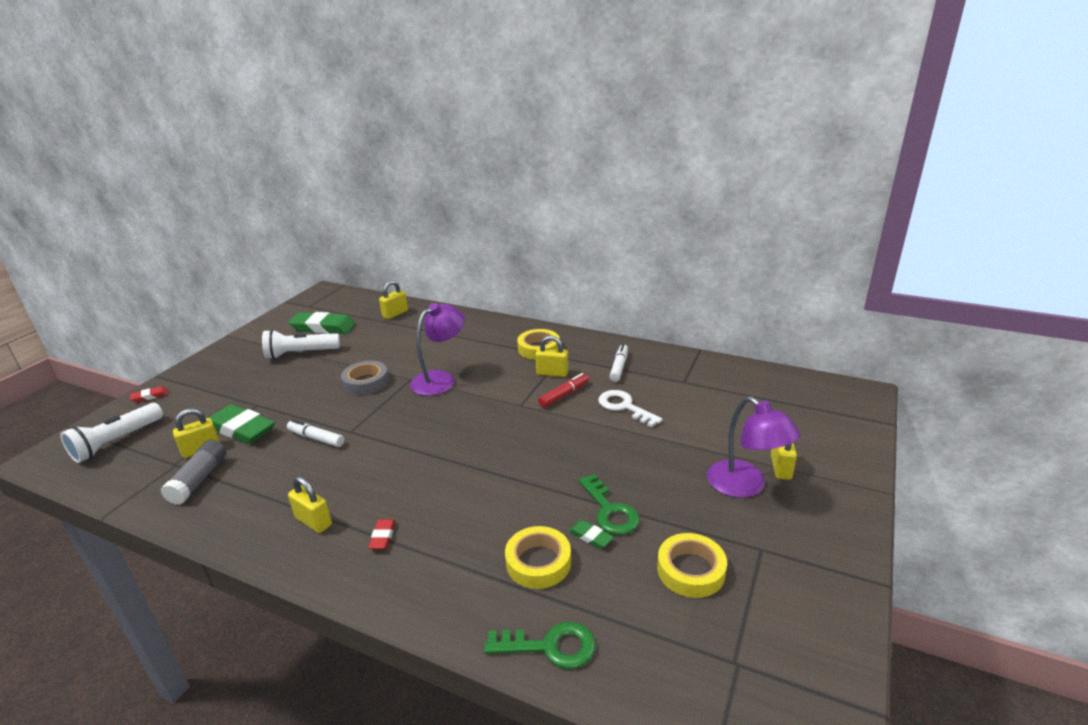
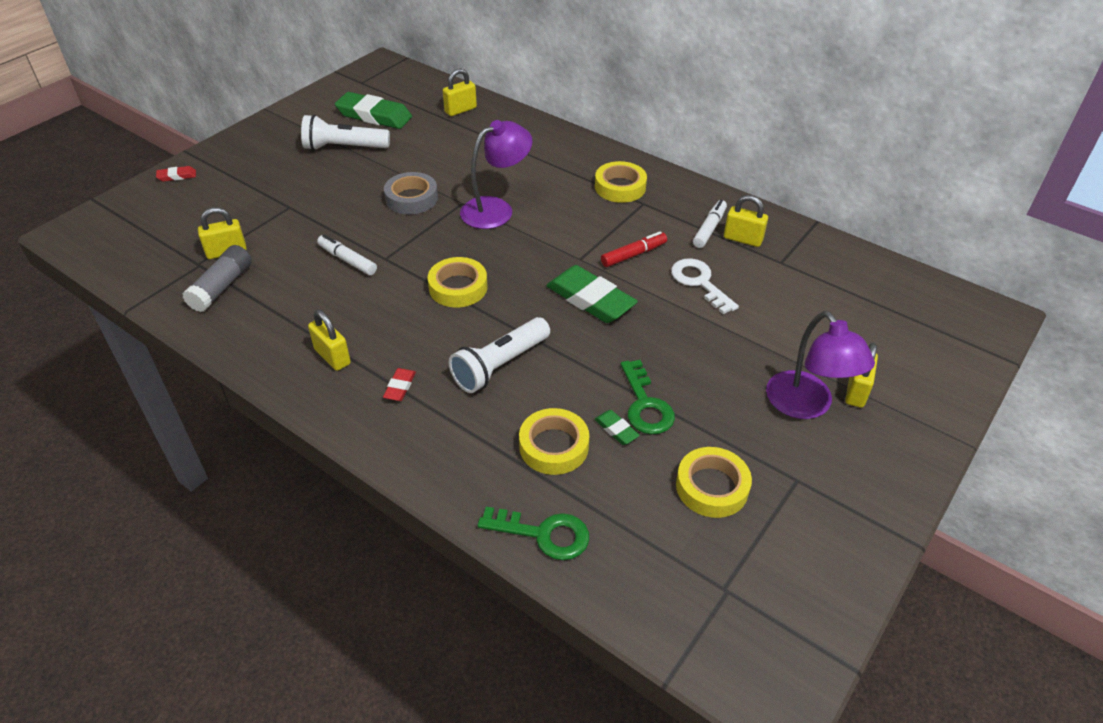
camera: 10 degrees right, 15 degrees up
white flashlight [60,403,163,463] -> white flashlight moved to [449,317,550,393]
green eraser [208,404,275,444] -> green eraser moved to [546,265,638,323]
yellow padlock [535,336,569,377] -> yellow padlock moved to [724,195,768,247]
none -> yellow tape [428,257,487,308]

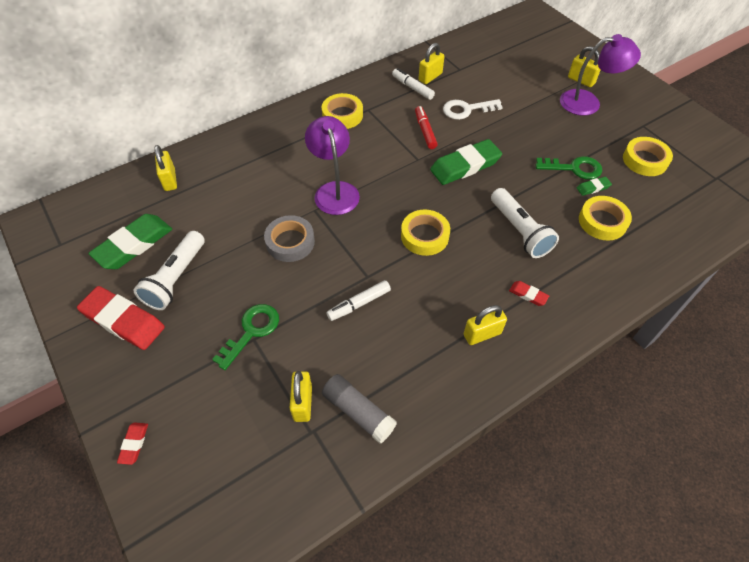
camera: 70 degrees left, 10 degrees up
green key [478,507,589,560] -> green key moved to [212,304,279,370]
none -> red eraser [77,286,165,350]

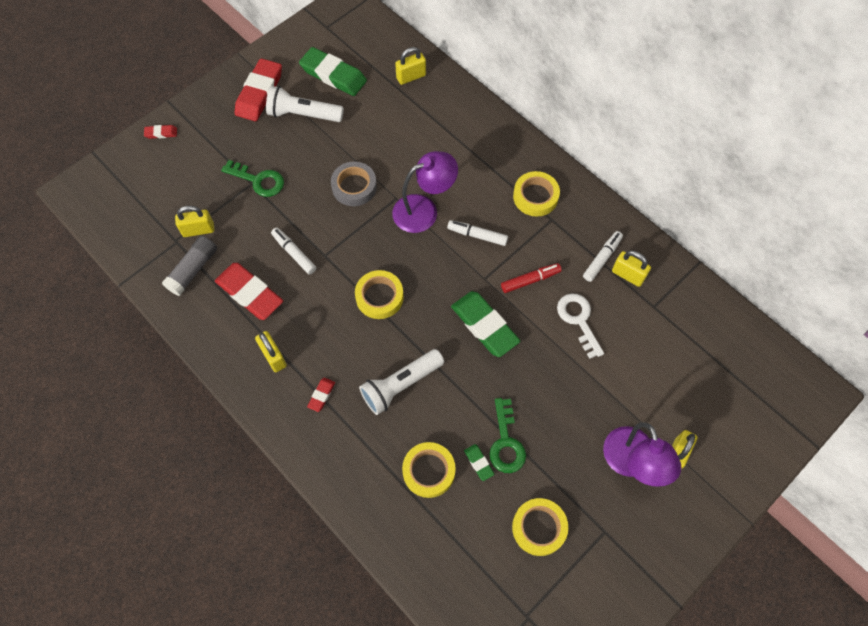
camera: 80 degrees right, 10 degrees up
none -> red eraser [215,263,283,320]
none -> white marker [447,220,508,246]

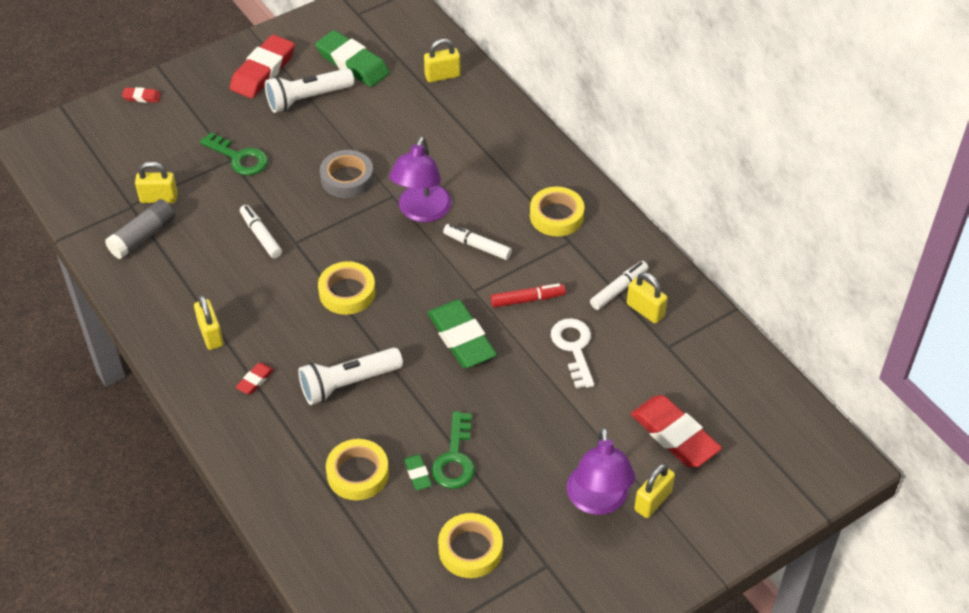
camera: 10 degrees right, 15 degrees down
red eraser [215,263,283,320] -> red eraser moved to [631,395,722,467]
white flashlight [266,86,344,122] -> white flashlight turned 45 degrees counterclockwise [265,68,354,113]
purple lamp [392,151,458,233] -> purple lamp turned 120 degrees clockwise [389,136,452,222]

